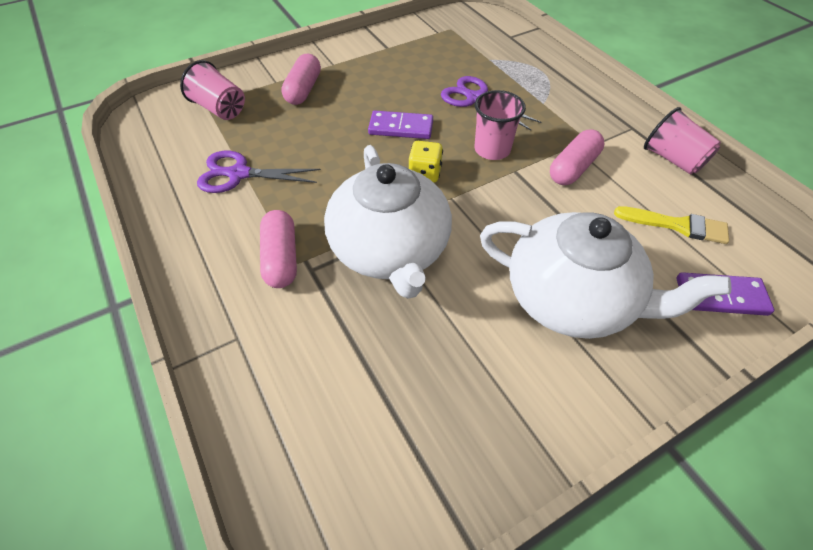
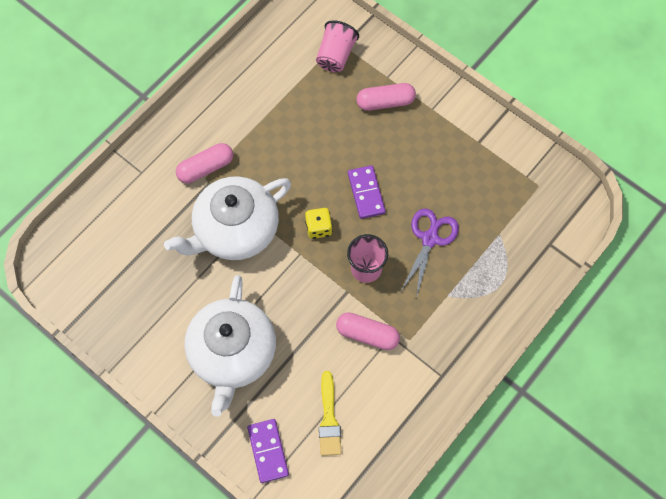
camera: 70 degrees right, 15 degrees up
purple scissors [197,151,321,193] -> none
pink cup [644,107,721,175] -> none

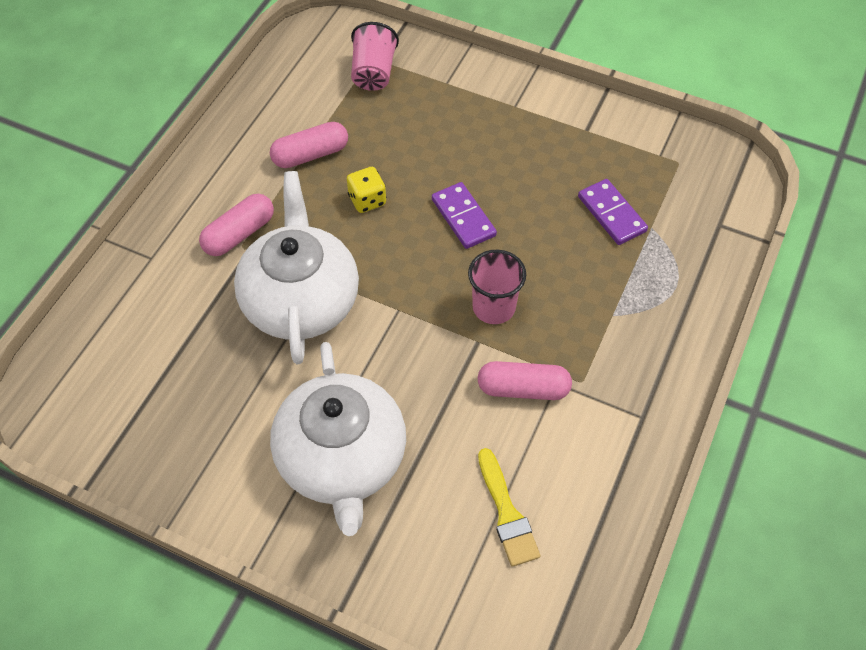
camera: 15 degrees left, 10 degrees down
white teapot [164,176,291,260] -> white teapot turned 135 degrees clockwise [234,171,359,364]
purple domino [247,419,289,483] -> purple domino moved to [578,179,648,245]
yellow dice [305,208,332,239] -> yellow dice moved to [347,167,386,213]
pink capsule [357,83,416,111] -> pink capsule moved to [270,122,348,168]
purple scissors [400,209,459,298] -> none

